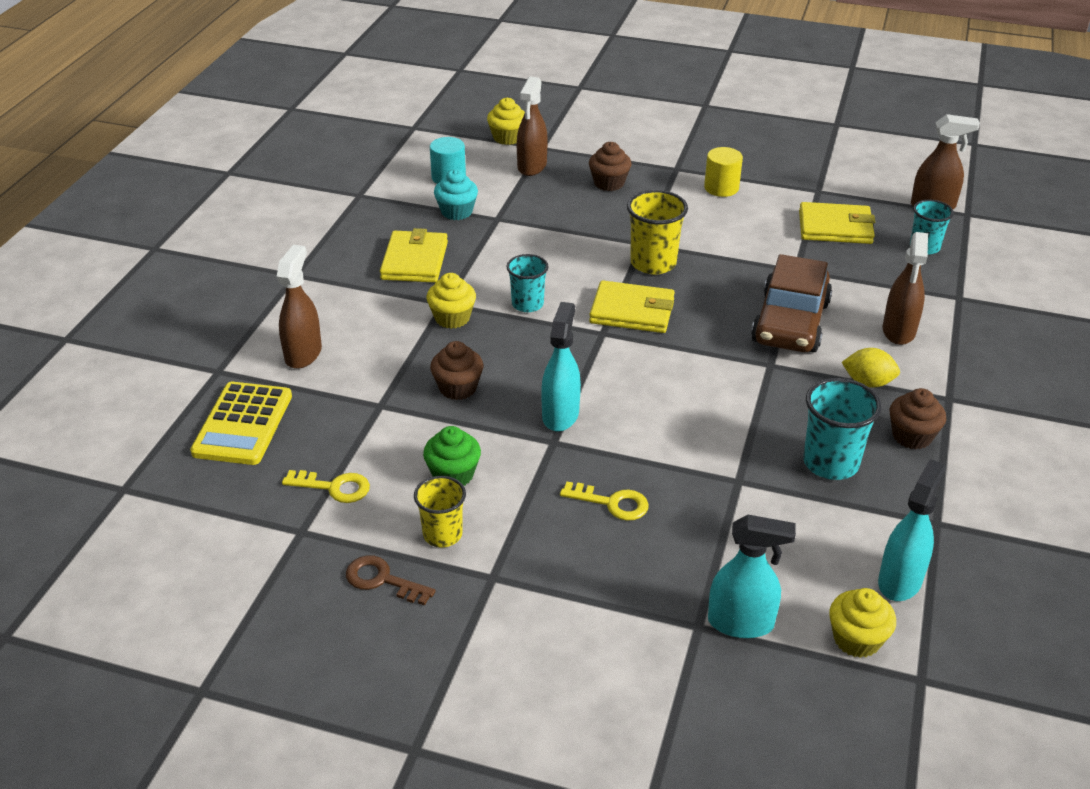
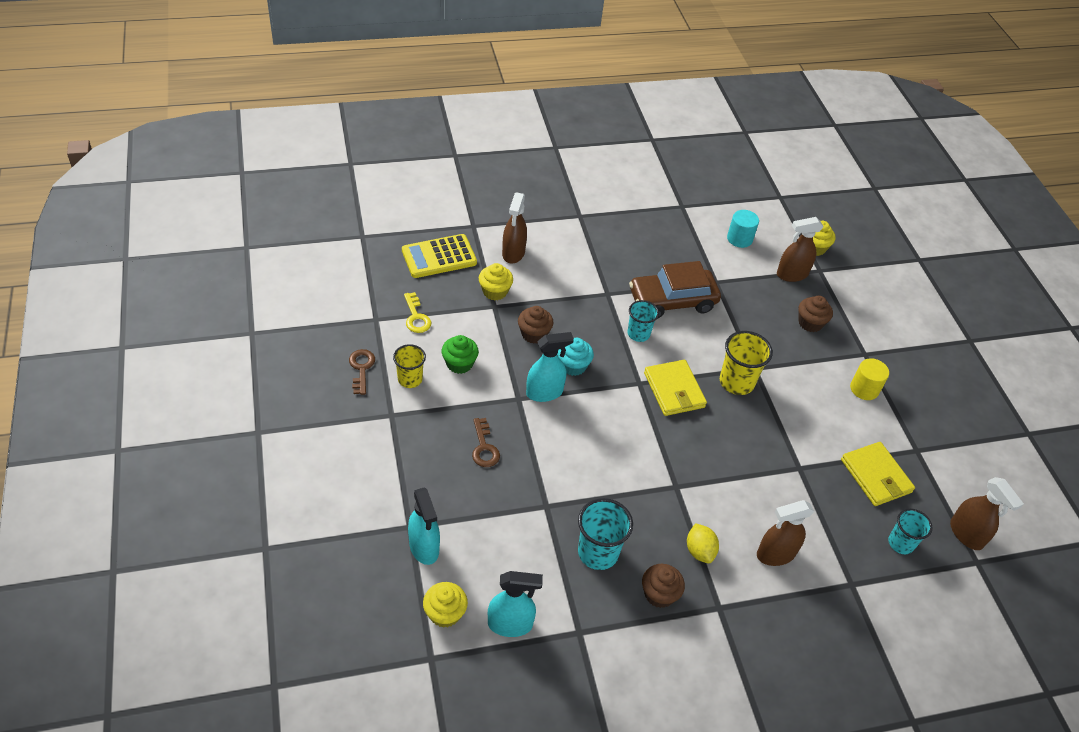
camera: 55 degrees right, 10 degrees up
brown spray bottle [277,245,322,369] -> brown spray bottle turned 120 degrees clockwise [502,192,527,264]
yellow wallet [380,228,448,283] -> none
yellow cupcake [427,273,476,329] -> yellow cupcake moved to [479,263,513,301]
turquoise cupcake [434,169,478,220] -> turquoise cupcake moved to [557,338,594,376]
yellow key [560,482,648,521] -> brown key [472,418,500,467]
brown car [751,254,832,353] -> brown car moved to [629,261,721,318]

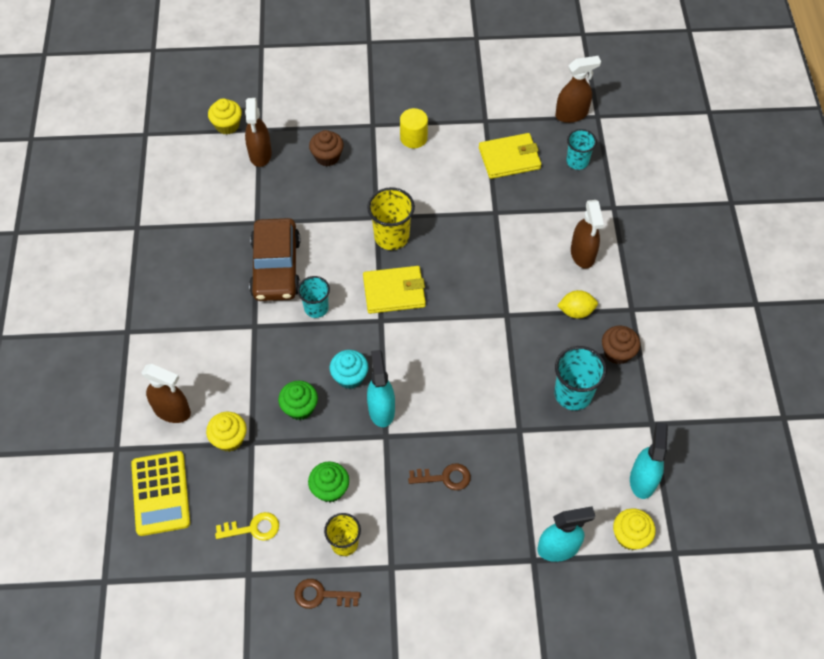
camera: 75 degrees left, 10 degrees up
brown cupcake [518,306,554,344] -> green cupcake [278,381,318,420]
turquoise cylinder [727,210,759,248] -> none

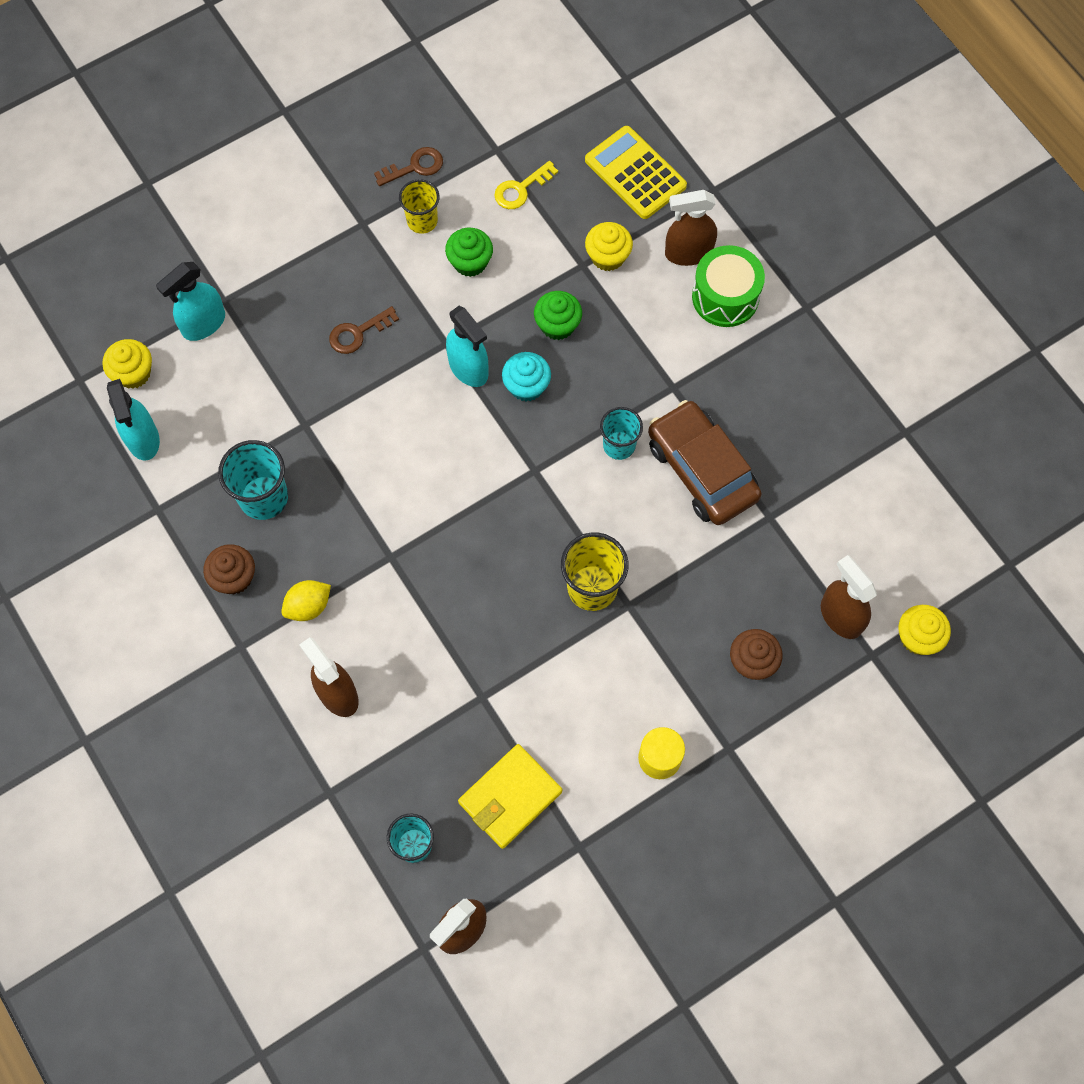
camera: 150 degrees right, 10 degrees up
yellow wallet [363,266,426,314] -> none
none -> green drum [692,245,765,327]

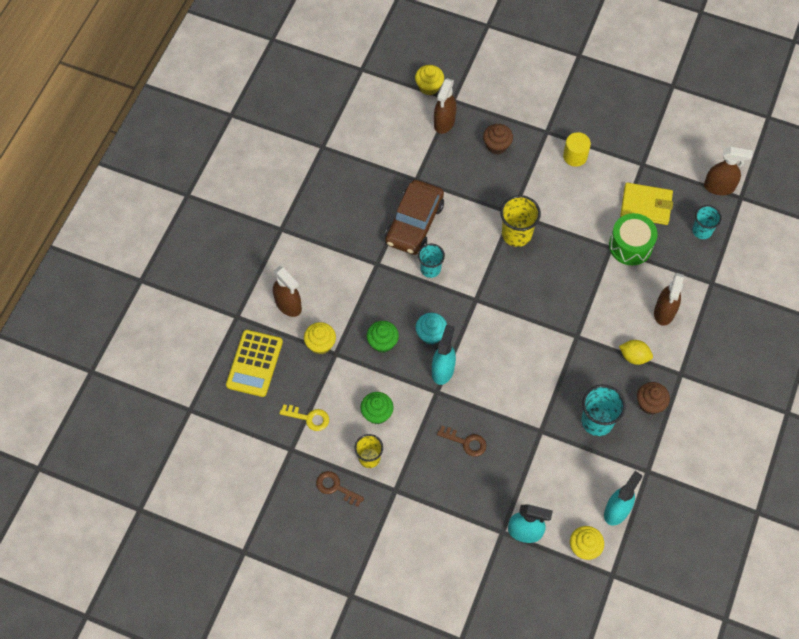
camera: 125 degrees left, 5 degrees down
green drum [692,245,765,327] -> green drum moved to [609,213,657,265]

